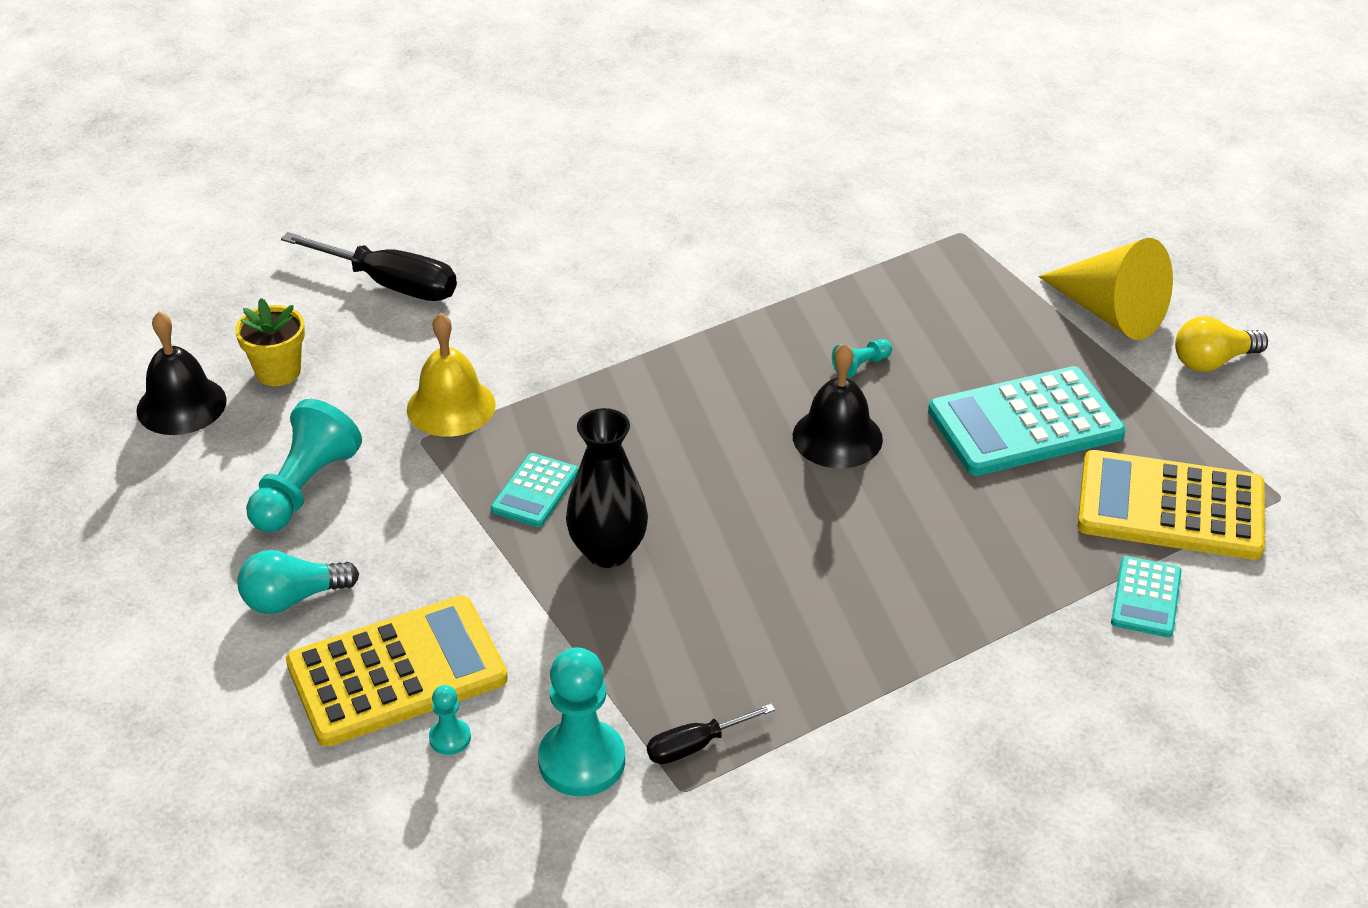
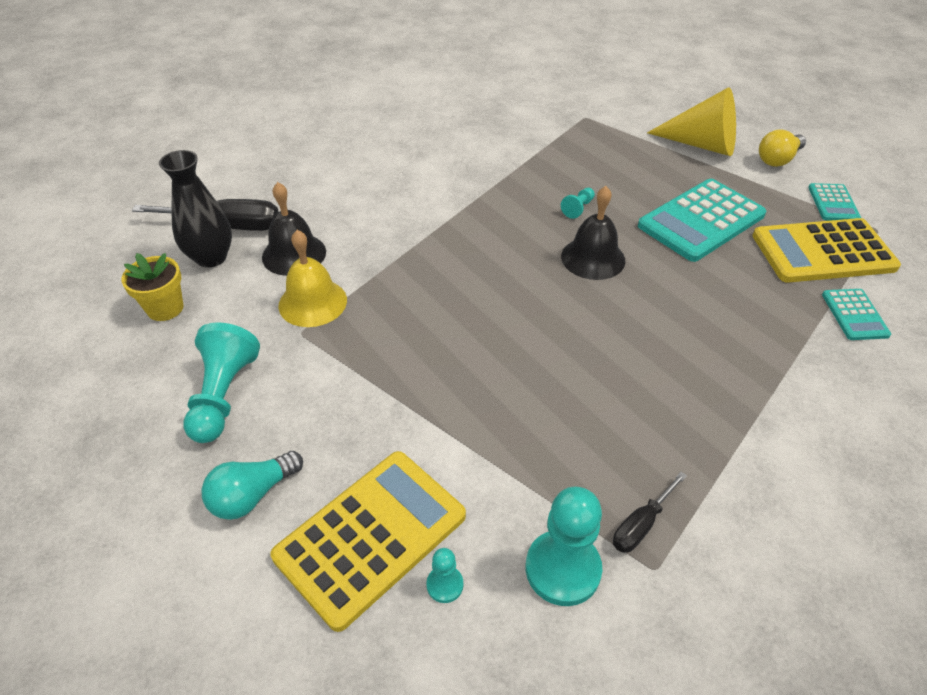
camera: 20 degrees left, 5 degrees up
black bell [136,311,227,435] -> black bell moved to [262,182,326,276]
turquoise calculator [491,453,578,527] -> turquoise calculator moved to [808,183,861,221]
black vase [566,408,648,568] -> black vase moved to [159,150,232,268]

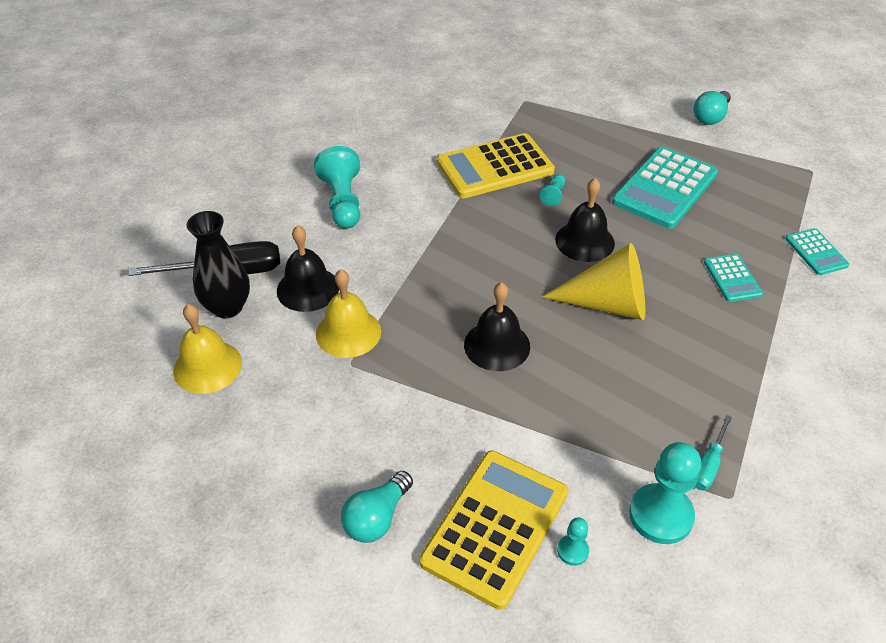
camera: 15 degrees left, 0 degrees up
yellow flower pot [121,253,184,321] -> yellow bell [173,304,242,394]
turquoise pawn [184,322,260,443] -> turquoise pawn moved to [314,146,360,229]
black screwdriver [613,472,687,553] -> turquoise screwdriver [695,415,732,490]
yellow cone [647,87,736,156] -> yellow cone moved to [542,243,645,320]
yellow calculator [752,218,901,283] -> yellow calculator moved to [437,133,555,198]
yellow light bulb [759,129,806,167] -> turquoise light bulb [694,91,731,125]
turquoise calculator [808,183,861,221] -> turquoise calculator moved to [704,254,763,302]
none -> black bell [464,282,530,371]

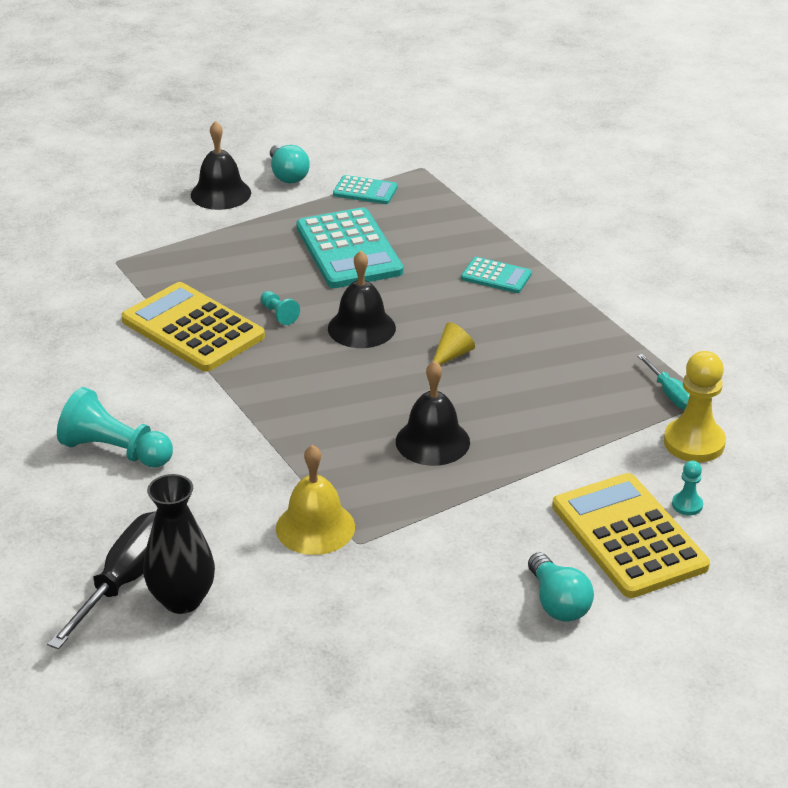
camera: 55 degrees left, 10 degrees down
yellow bell [173,304,242,394] -> none
black bell [277,225,339,312] -> black bell moved to [191,121,251,210]
yellow calculator [437,133,555,198] -> yellow calculator turned 120 degrees clockwise [121,282,265,372]
yellow cone [542,243,645,320] -> yellow cone [433,322,475,365], size x0.45
turquoise pawn [629,442,701,544] -> yellow pawn [664,351,726,462]
turquoise calculator [785,228,850,275] -> turquoise calculator moved to [333,175,398,204]

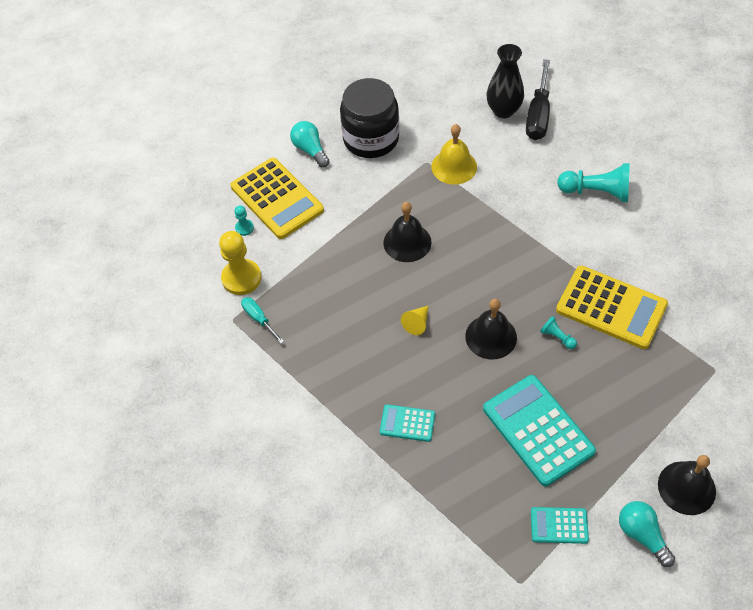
camera: 170 degrees right, 20 degrees up
none -> black jar [340,78,399,158]

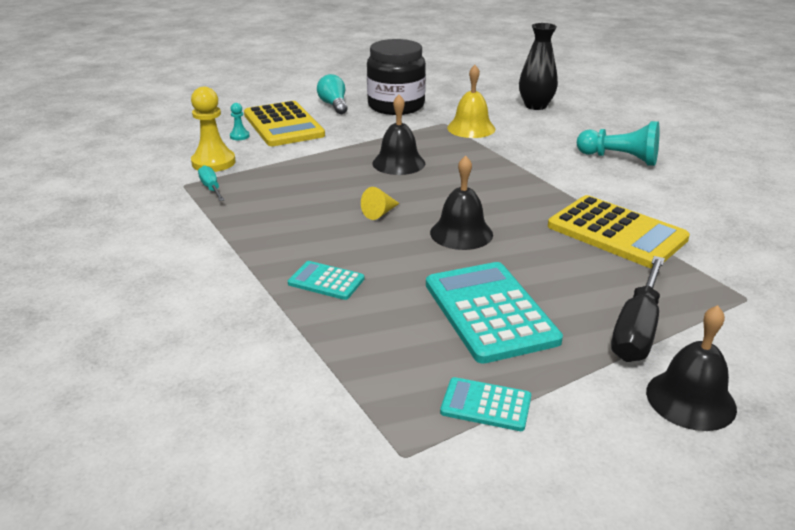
camera: 10 degrees right, 25 degrees down
black screwdriver [526,59,550,140] -> black screwdriver moved to [611,256,665,362]
turquoise pawn [540,316,577,349] -> none
turquoise light bulb [619,501,675,567] -> none

